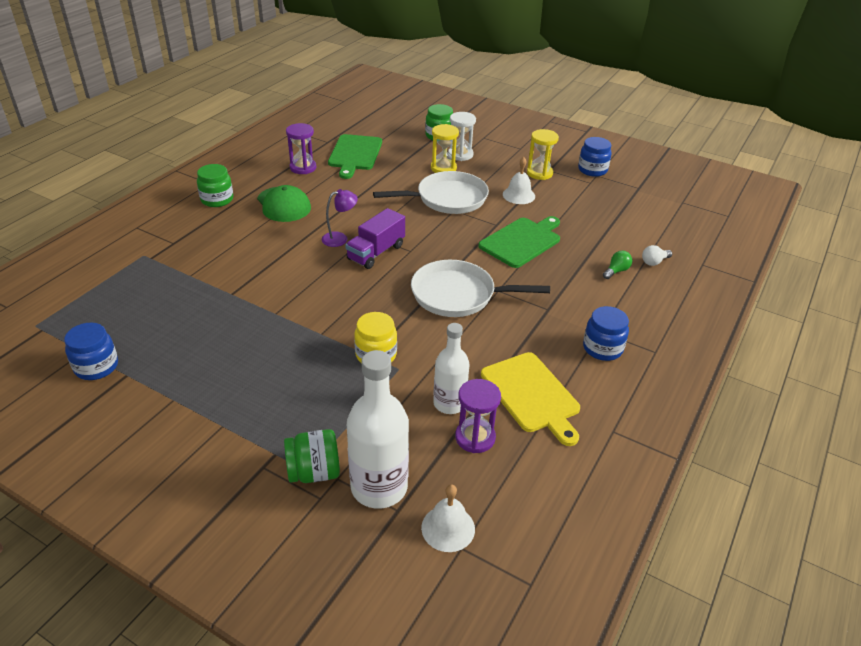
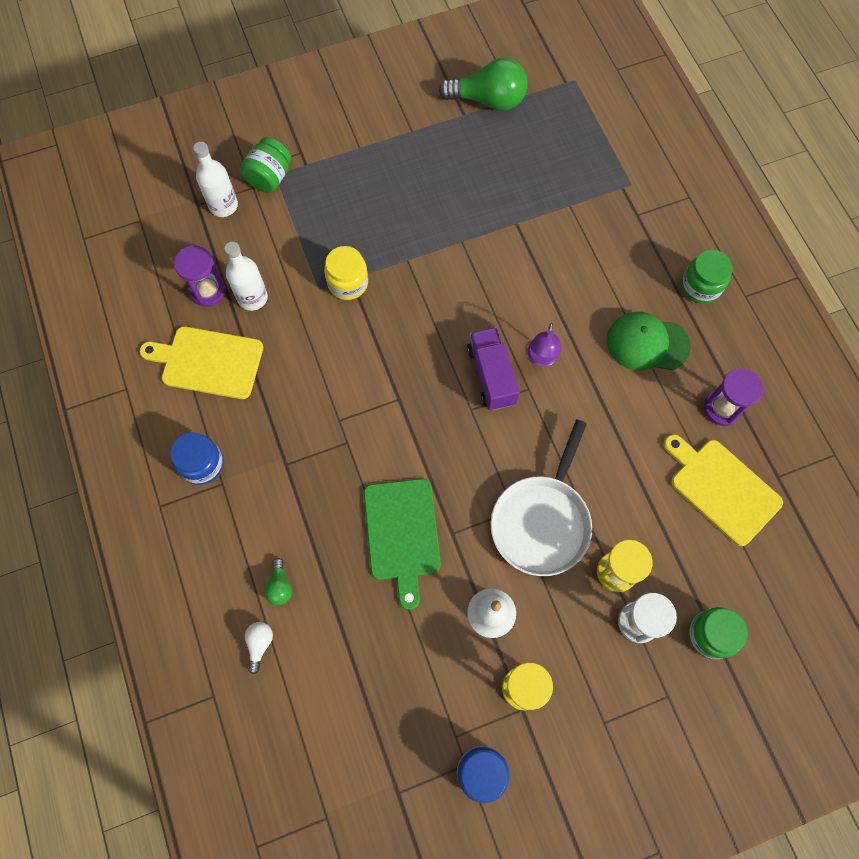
camera: 130 degrees right, 30 degrees up
blue jar [64,323,118,380] -> green light bulb [439,58,528,111]
green cutting board [328,134,382,179] -> yellow cutting board [663,434,783,546]
white bottle [347,350,409,508] -> white bottle [193,142,238,217], size x0.64
white pan [411,260,550,317] -> none
white bell [421,484,475,552] -> none

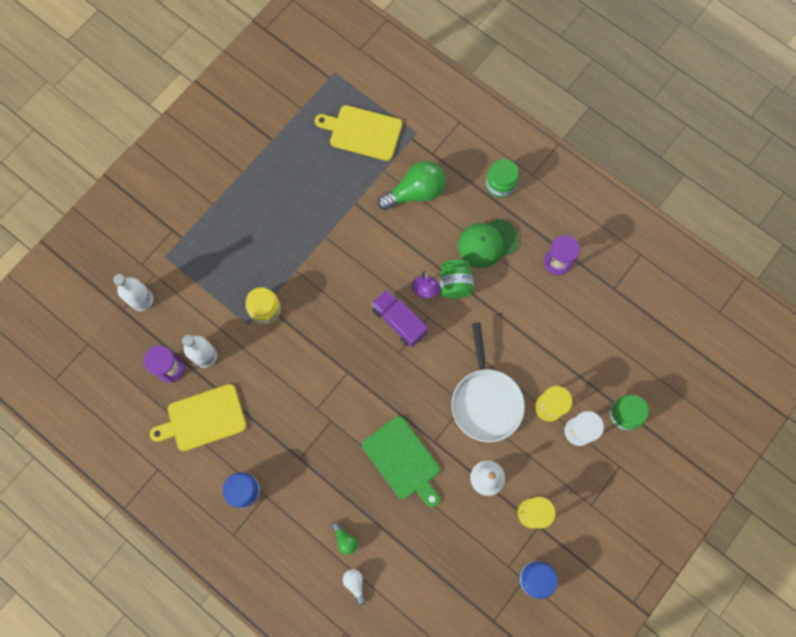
camera: 30 degrees left, 5 degrees up
green jar [240,137,291,193] -> green jar moved to [440,260,474,299]
green light bulb [439,58,528,111] -> green light bulb moved to [377,161,445,210]
yellow cutting board [663,434,783,546] -> yellow cutting board moved to [315,105,402,161]

